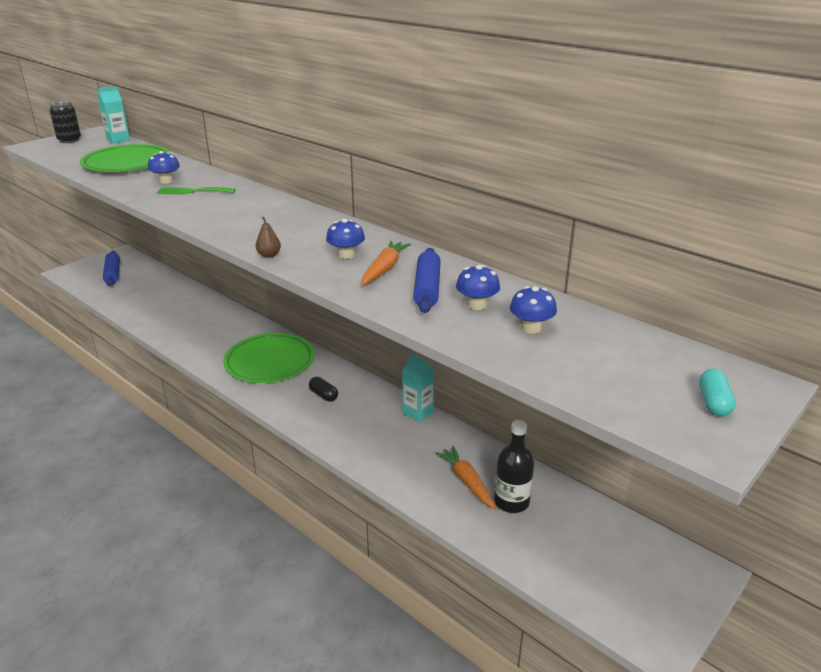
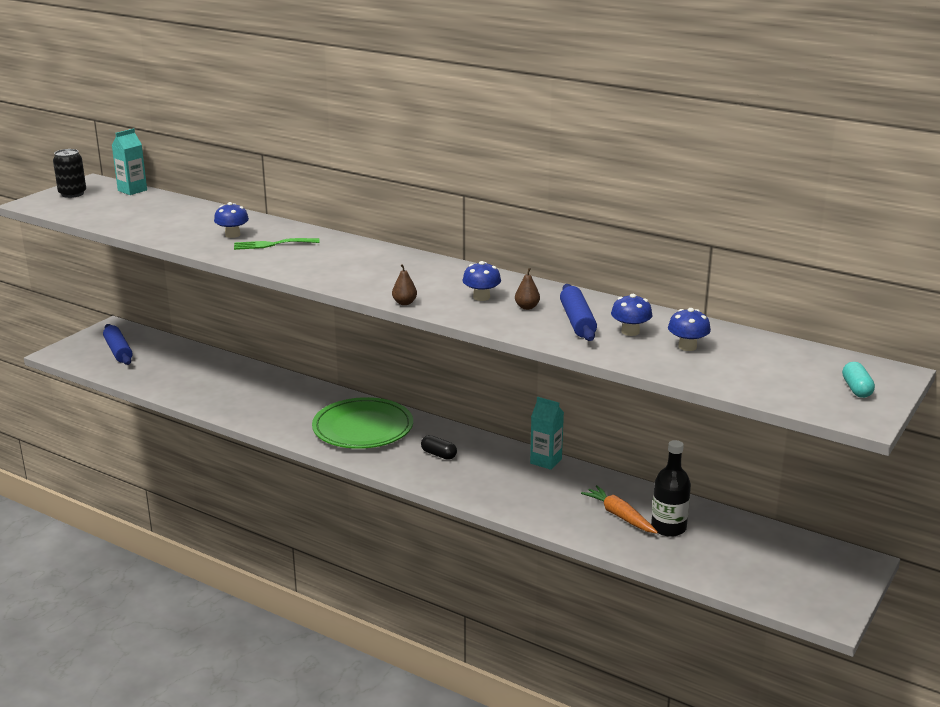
camera: 10 degrees left, 5 degrees down
green plate [80,144,170,172] -> none
orange carrot [362,241,411,285] -> brown pear [515,268,540,310]

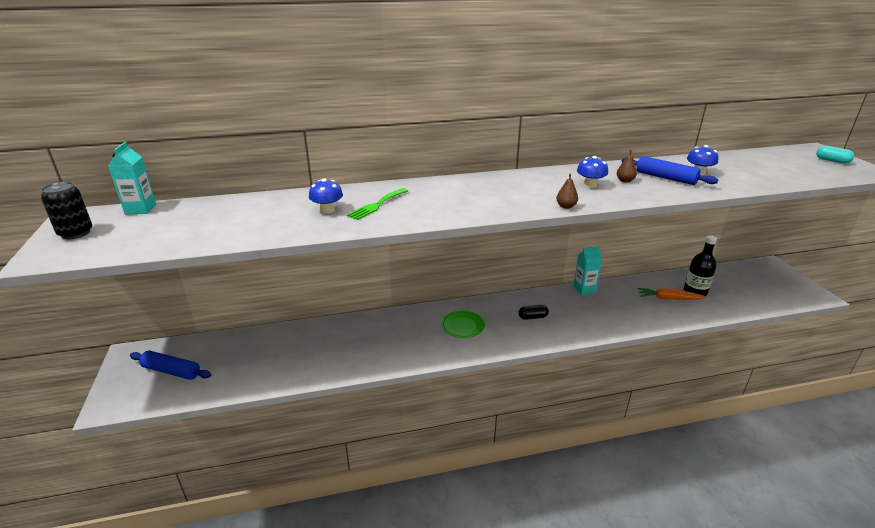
camera: 45 degrees left, 5 degrees up
green plate [312,397,413,449] -> green plate [441,311,485,338], size x0.54
blue mushroom [668,308,711,351] -> none

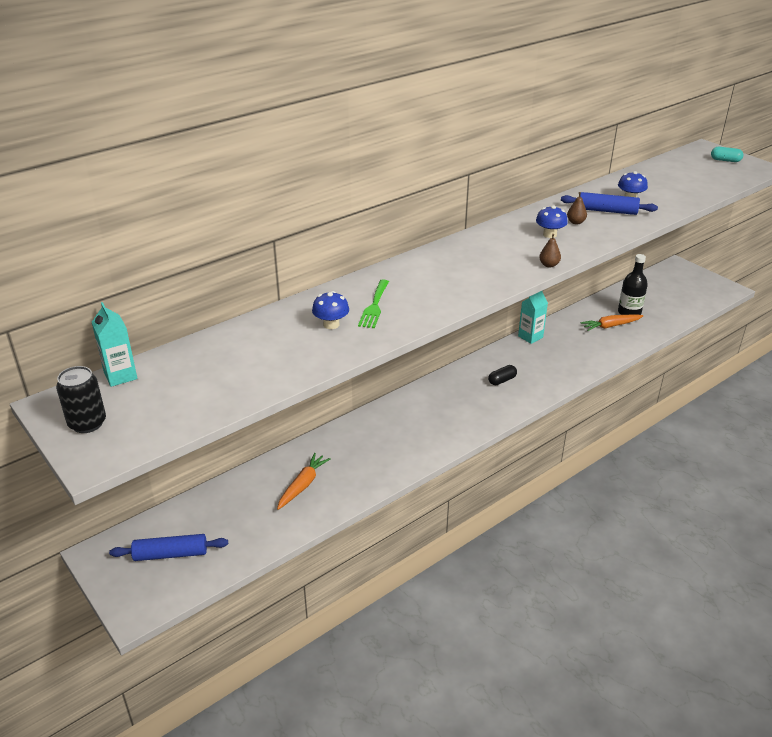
camera: 25 degrees left, 5 degrees up
green plate [441,311,485,338] -> none
none -> orange carrot [277,453,331,510]

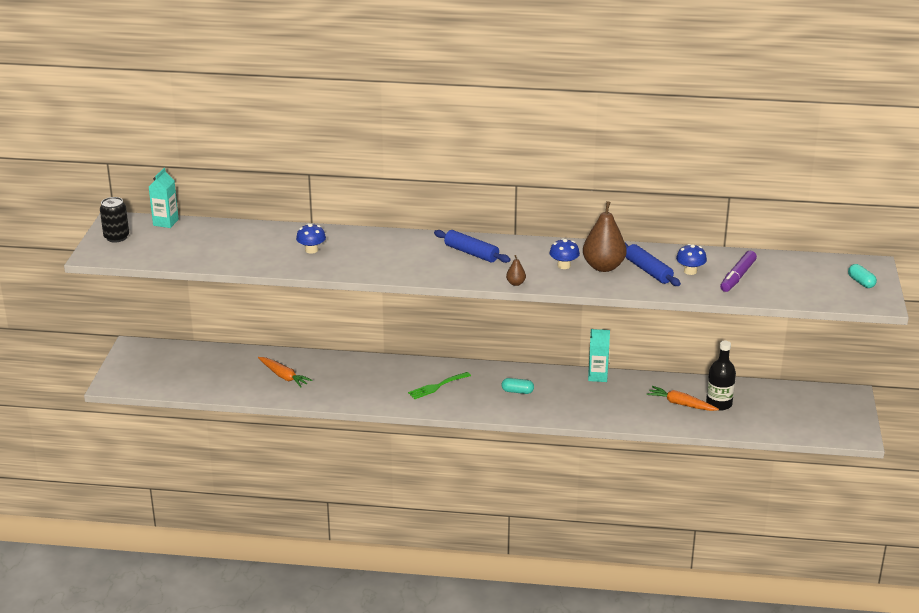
camera: 45 degrees right, 5 degrees down
blue rolling pin [109,534,228,561] -> blue rolling pin moved to [434,230,511,263]
orange carrot [277,453,331,510] -> orange carrot turned 60 degrees clockwise [258,357,313,387]
green fork [358,280,389,328] -> green fork moved to [408,372,471,399]
black capsule [488,365,517,385] -> turquoise capsule [502,378,534,394]
brown pear [567,192,587,224] -> brown pear [583,201,626,272], size x2.25
none -> purple marker [720,251,757,292]

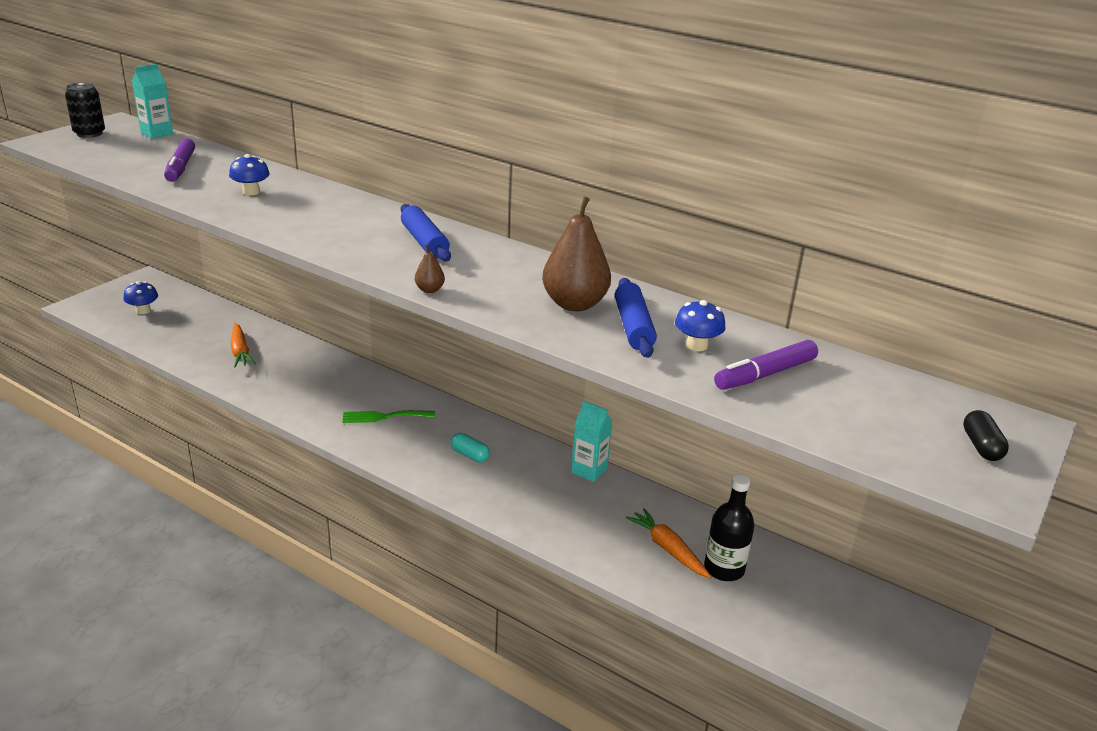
camera: 25 degrees right, 0 degrees up
blue mushroom [550,238,580,269] -> blue mushroom moved to [124,281,158,314]
turquoise capsule [848,264,877,288] -> black capsule [963,410,1009,461]
none -> purple marker [164,138,195,182]

